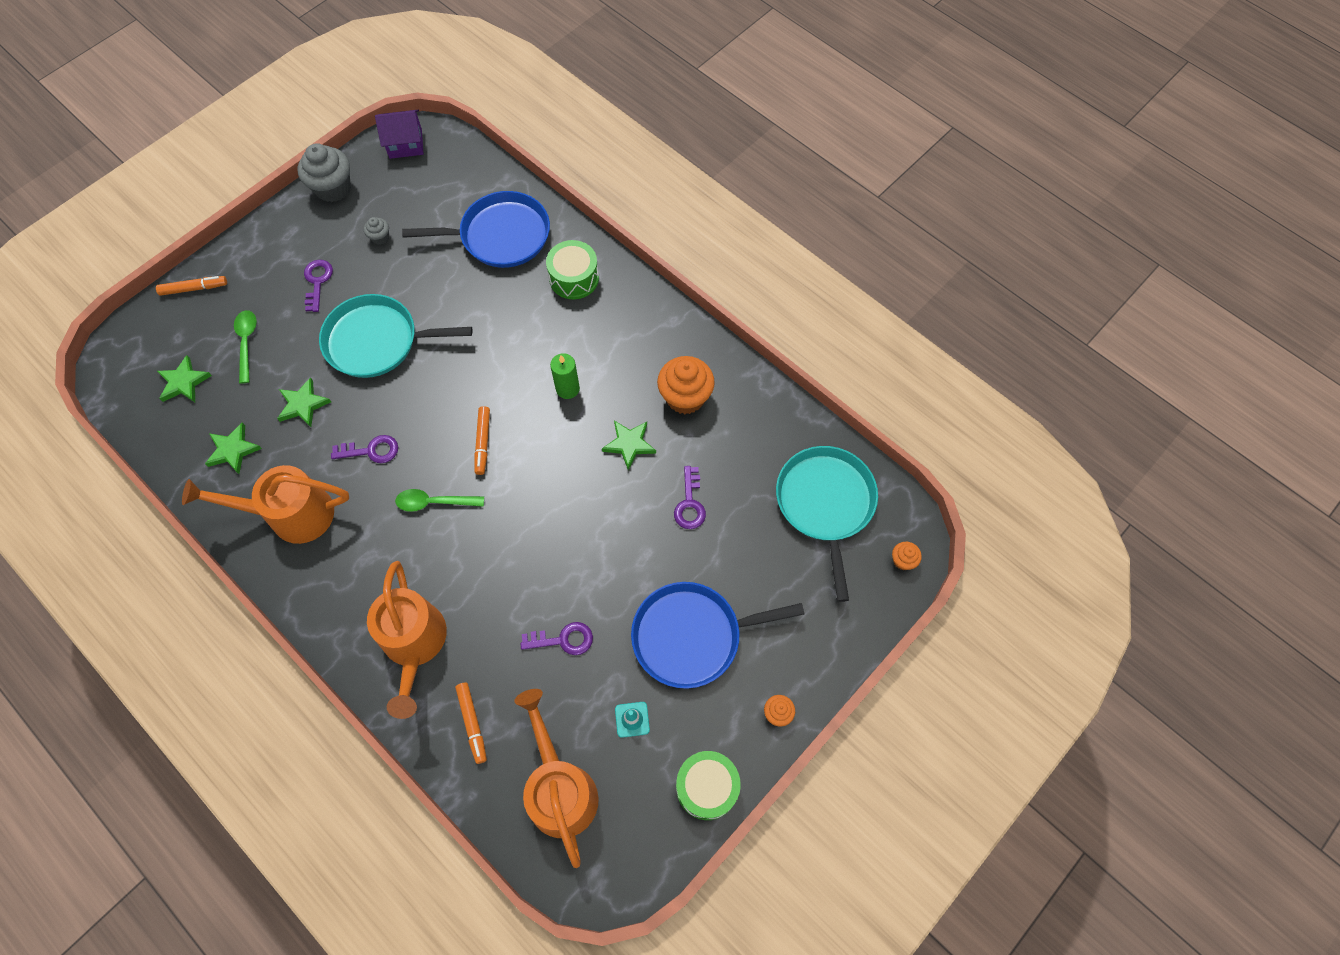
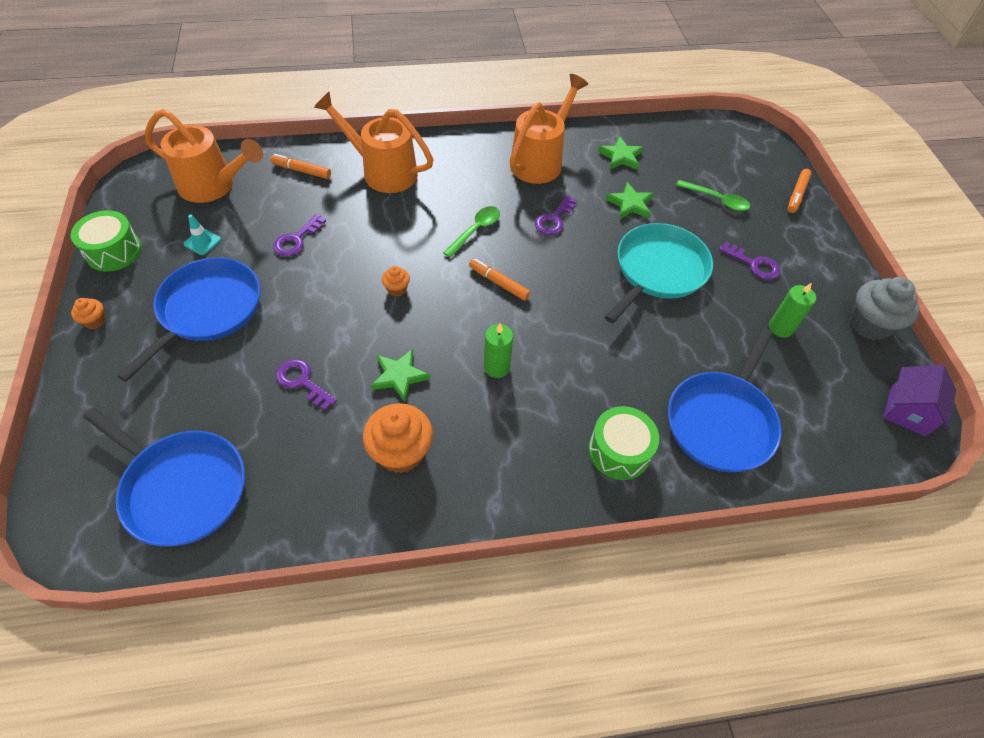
camera: 125 degrees right, 10 degrees down
green star [157,355,212,402] -> none
grey cupcake [364,217,389,245] -> green candle [769,283,816,338]
turquoise pan [776,446,878,602] -> blue pan [83,408,245,546]
orange cupcake [892,542,922,570] -> orange cupcake moved to [382,266,410,297]

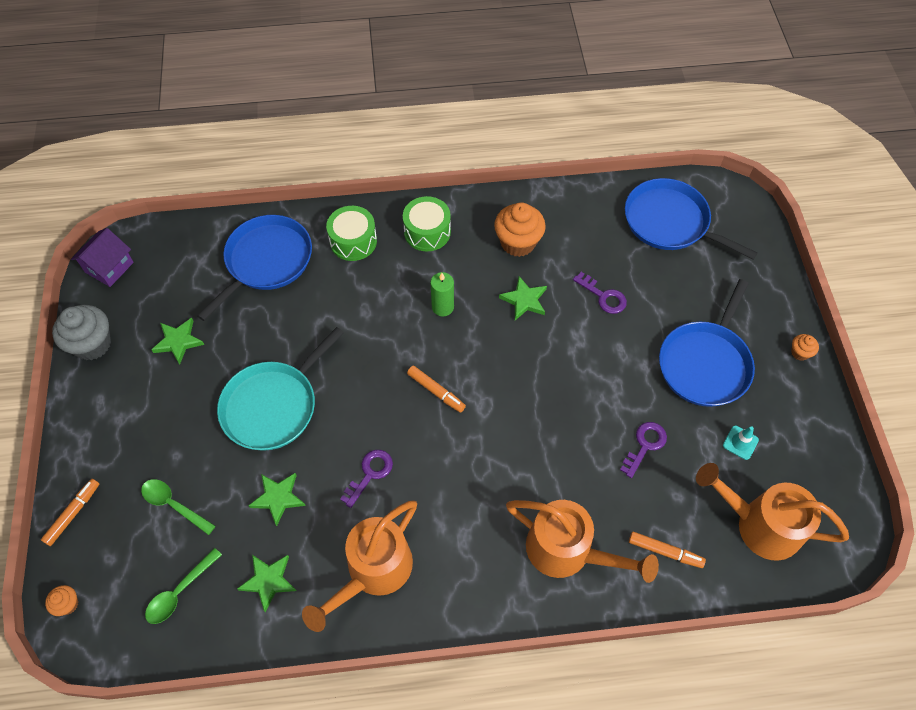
camera: 175 degrees left, 5 degrees up
green drum [71,210,142,272] -> green drum moved to [403,196,451,251]
orange cupcake [382,266,410,297] -> orange cupcake moved to [45,585,78,616]
green spoon [443,206,500,258] -> green spoon moved to [145,548,222,624]
purple key [719,242,780,280] -> none
green candle [769,283,816,338] -> green star [151,318,204,364]

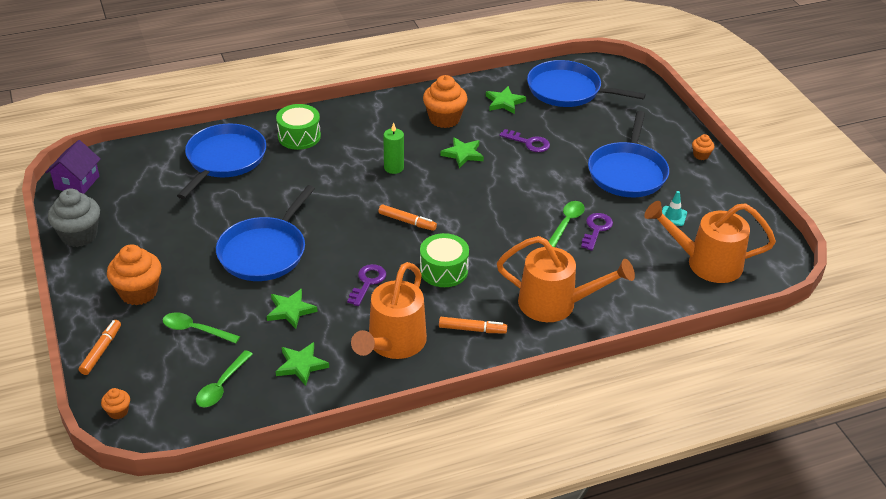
camera: 15 degrees left, 20 degrees down
green star [151,318,204,364] -> green star moved to [486,86,526,114]
turquoise pan [217,327,344,451] -> blue pan [216,185,315,281]
green drum [403,196,451,251] -> green drum moved to [420,233,469,287]
orange marker [629,531,706,568] -> orange marker moved to [439,317,507,334]
none -> orange cupcake [107,244,162,305]
none -> green spoon [548,201,585,247]

